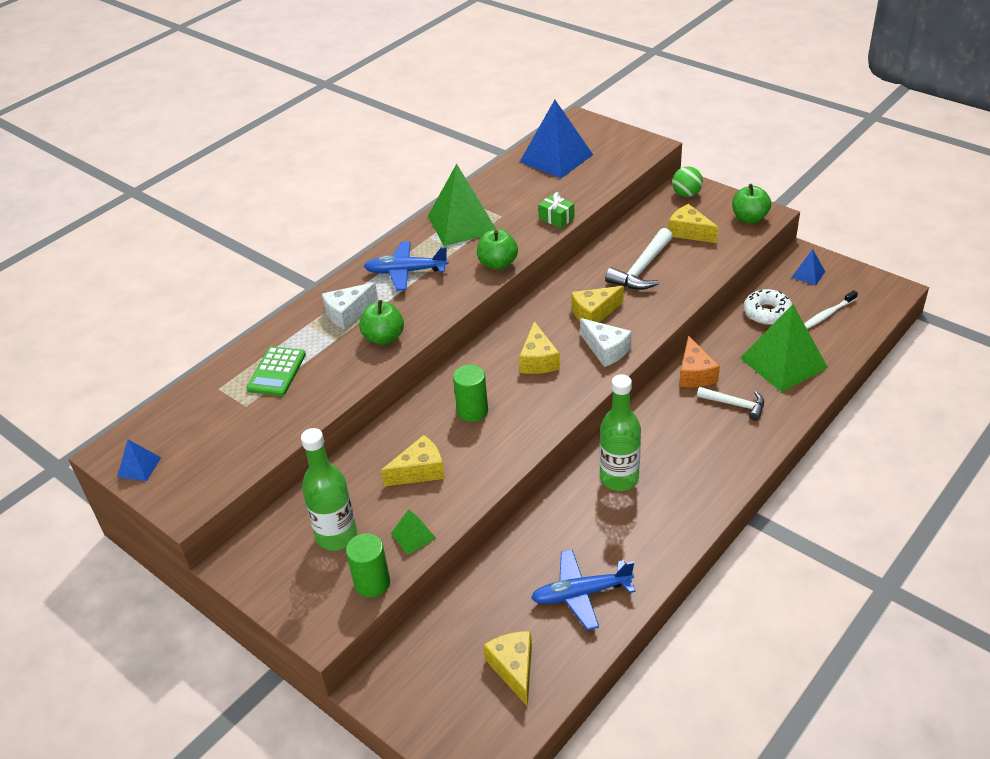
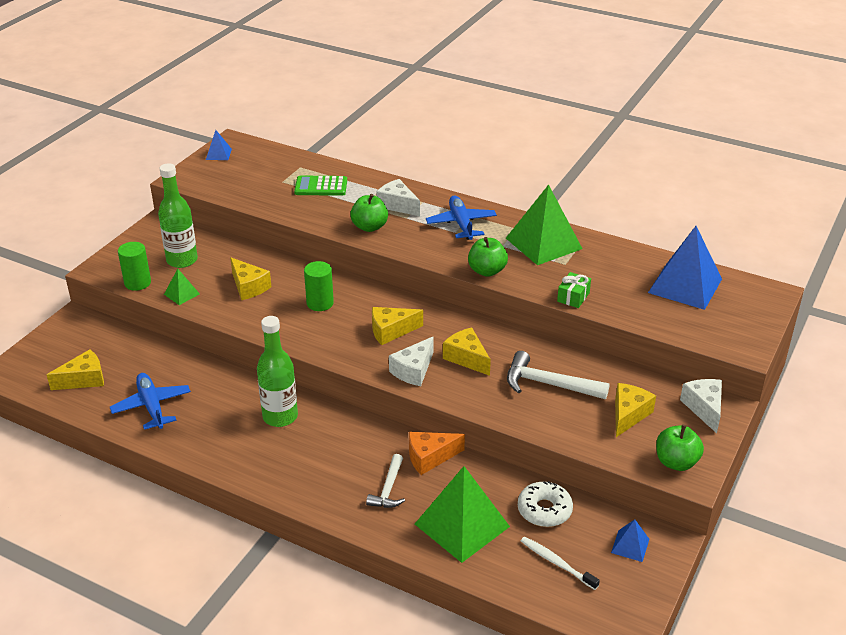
camera: 75 degrees right, 5 degrees down
green ball [672,166,703,197] -> white cheese [680,379,722,433]

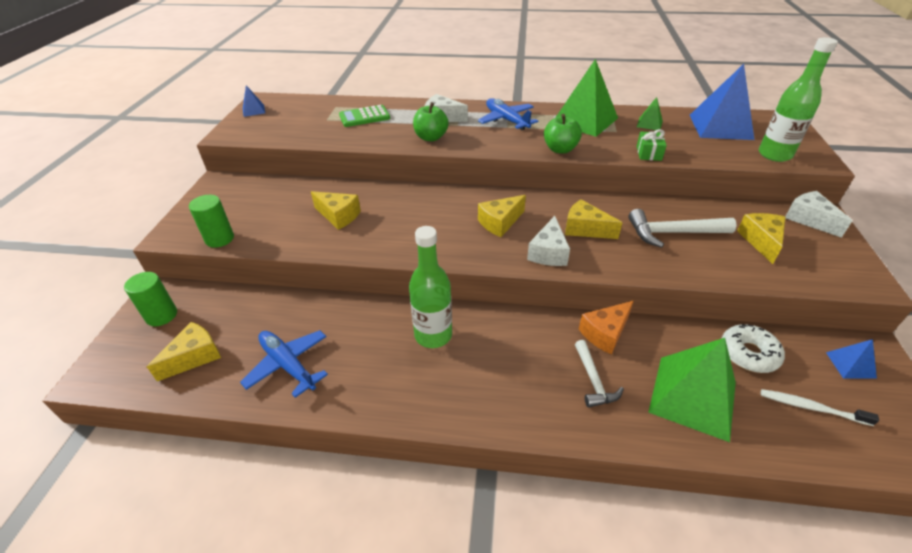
camera: 20 degrees left, 5 degrees up
green bottle [158,163,198,268] -> green bottle moved to [759,37,838,162]
green pyramid [164,269,200,305] -> green pyramid moved to [637,97,663,130]
green cylinder [304,261,334,311] -> green cylinder moved to [124,272,177,326]
green apple [656,425,704,471] -> none

